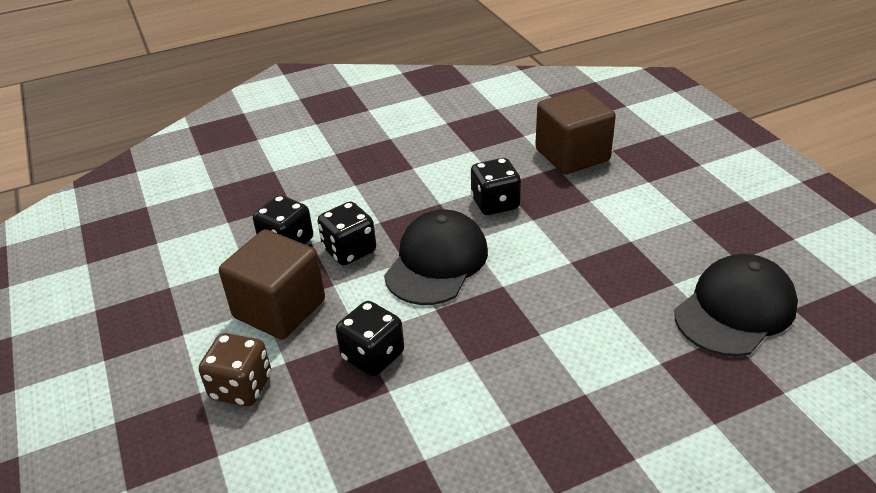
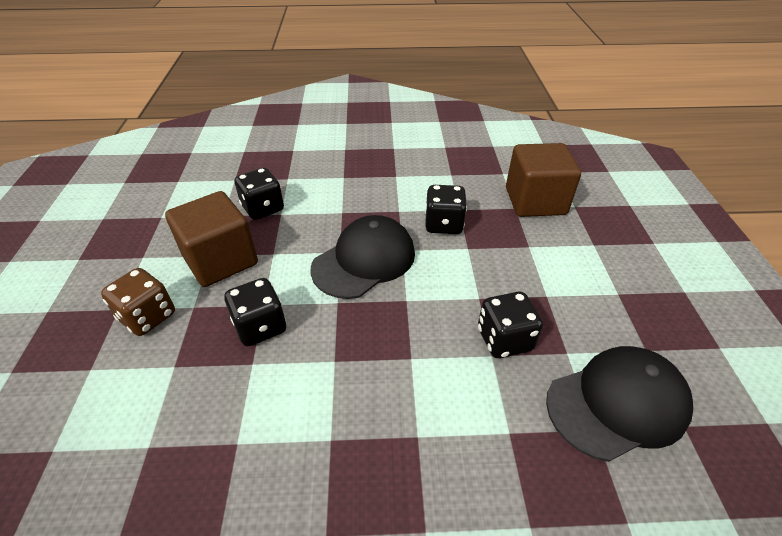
camera: 20 degrees right, 5 degrees up
black dice [317,202,376,265] -> black dice moved to [478,292,543,358]

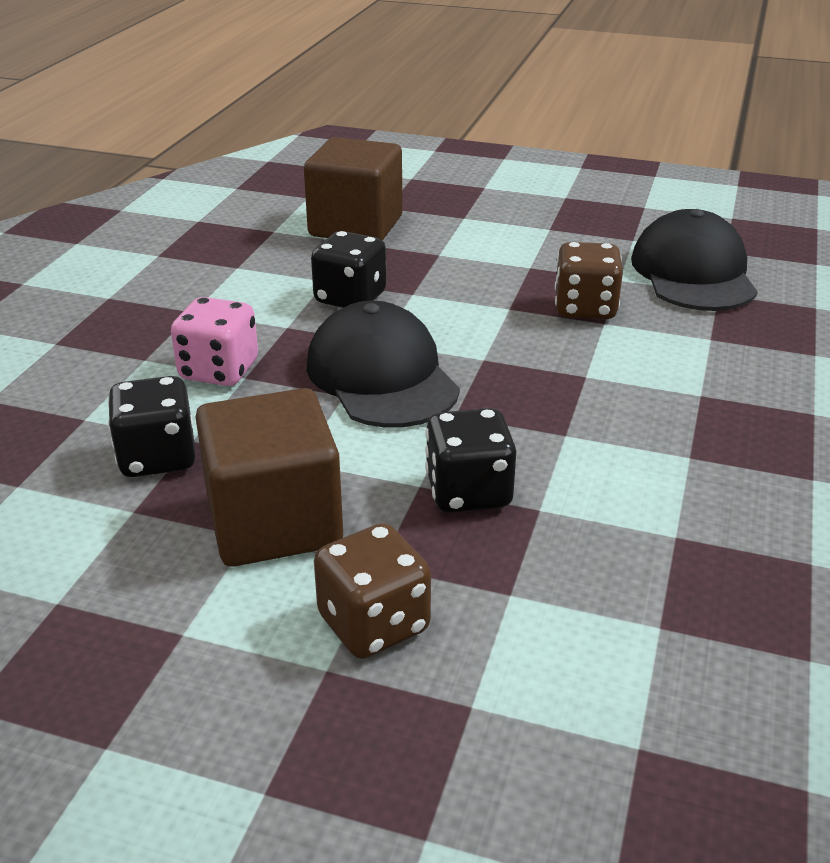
camera: 70 degrees left, 10 degrees down
black dice [478,292,543,358] -> brown dice [554,242,623,319]
none -> pink dice [171,297,258,386]

